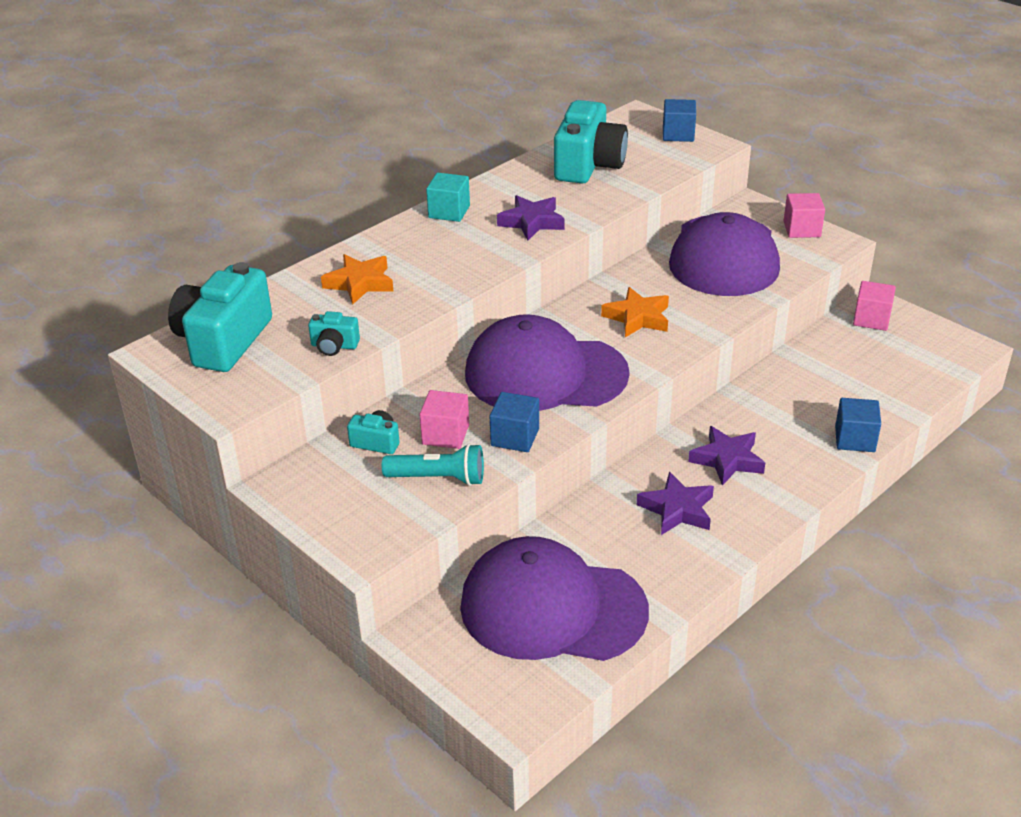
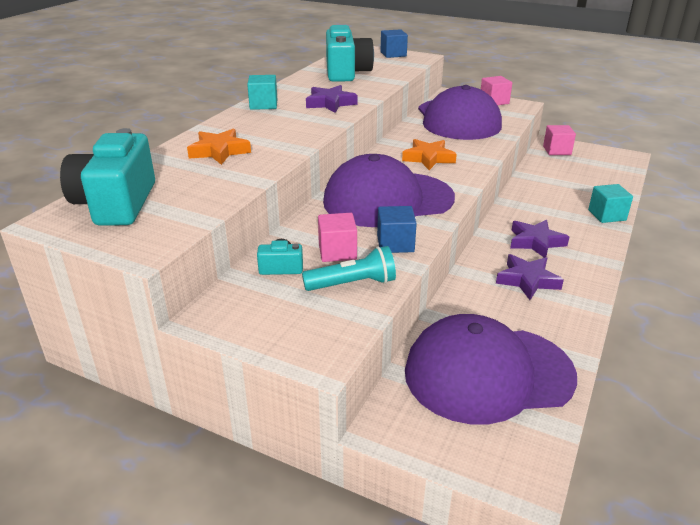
camera: 20 degrees left, 5 degrees down
turquoise camera [308,311,360,356] -> none
blue cube [835,398,881,452] -> turquoise cube [588,184,633,223]

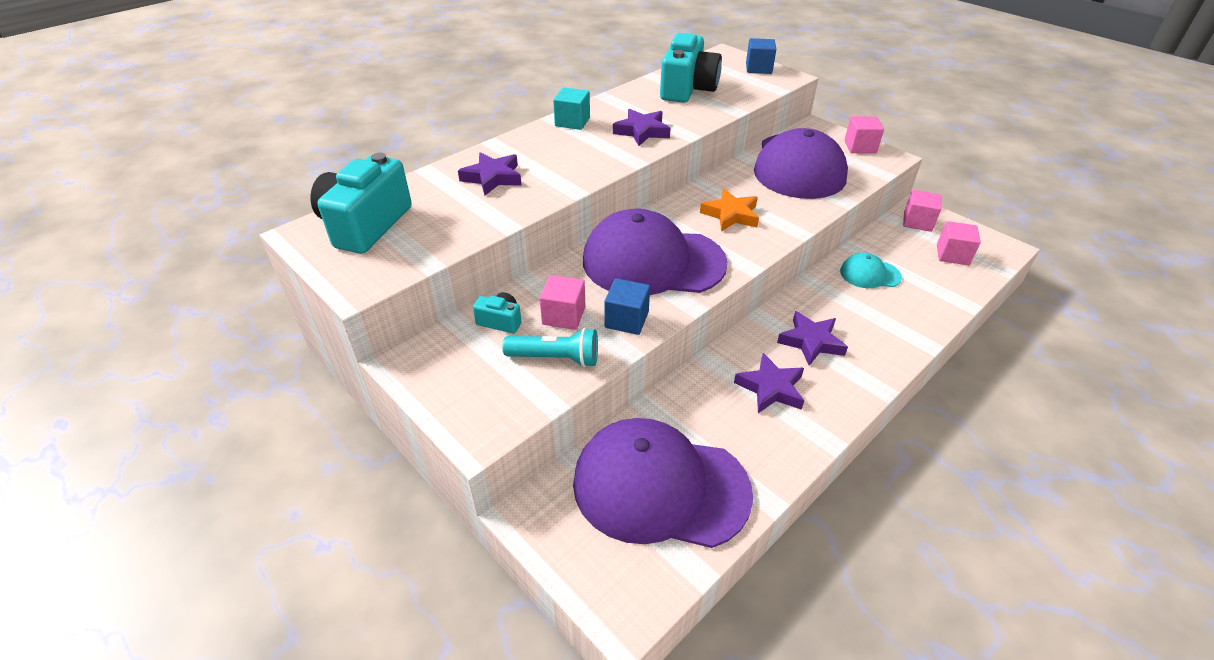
camera: 20 degrees right, 10 degrees up
orange star [187,128,251,165] -> purple star [458,152,522,196]
turquoise cube [588,184,633,223] -> none
none -> turquoise cap [840,253,902,288]
none -> pink cube [937,221,981,265]

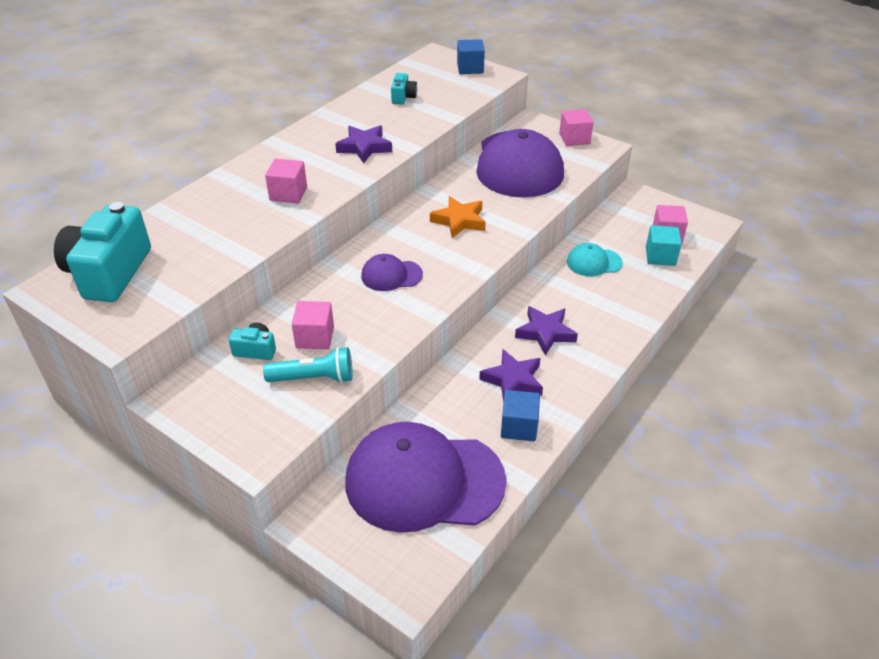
camera: 10 degrees left, 0 degrees up
purple star [458,152,522,196] -> none
turquoise cube [553,87,590,130] -> turquoise cube moved to [646,225,682,266]
purple cap [583,209,728,295] -> purple cap [361,254,423,291], size x0.45
blue cube [604,278,650,335] -> blue cube moved to [501,390,540,441]
turquoise camera [660,33,722,103] -> turquoise camera [391,73,417,104], size x0.46
pink cube [903,190,941,232] -> pink cube moved to [265,159,307,203]

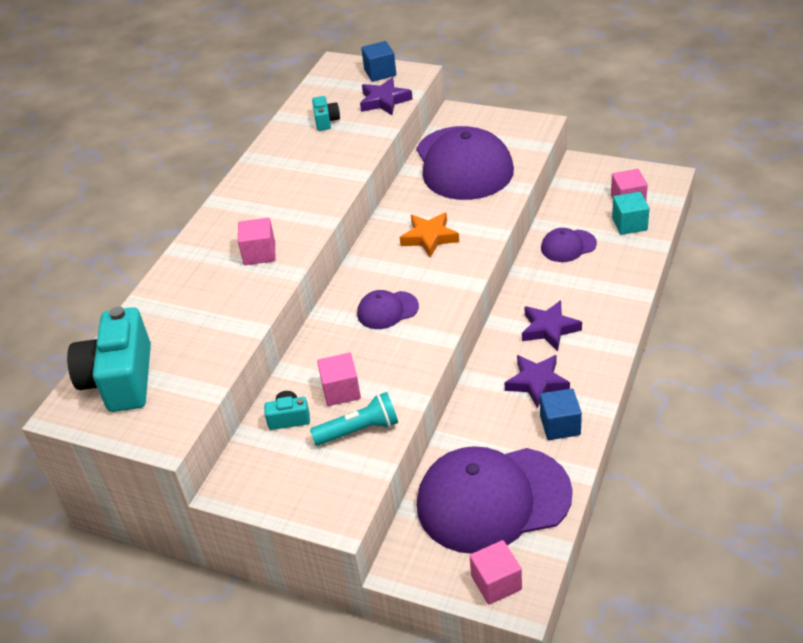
camera: 10 degrees left, 0 degrees up
purple star [335,125,392,164] -> purple star moved to [360,77,413,115]
pink cube [559,109,593,146] -> pink cube moved to [470,540,522,605]
turquoise cap [567,243,623,276] -> purple cap [541,228,597,262]

